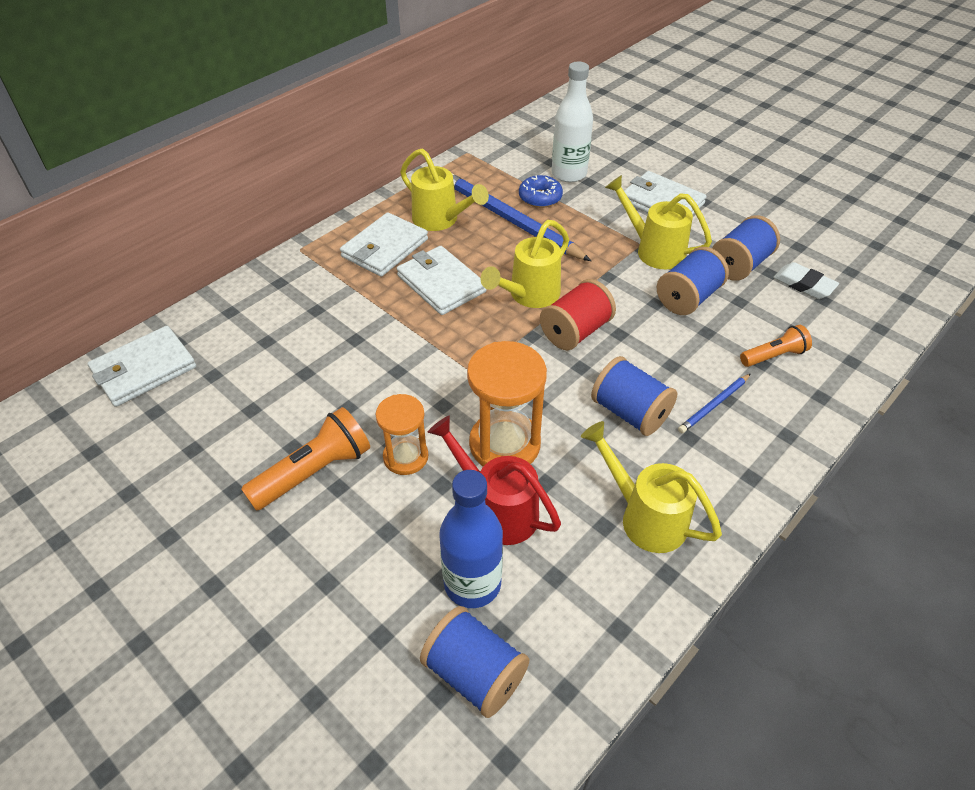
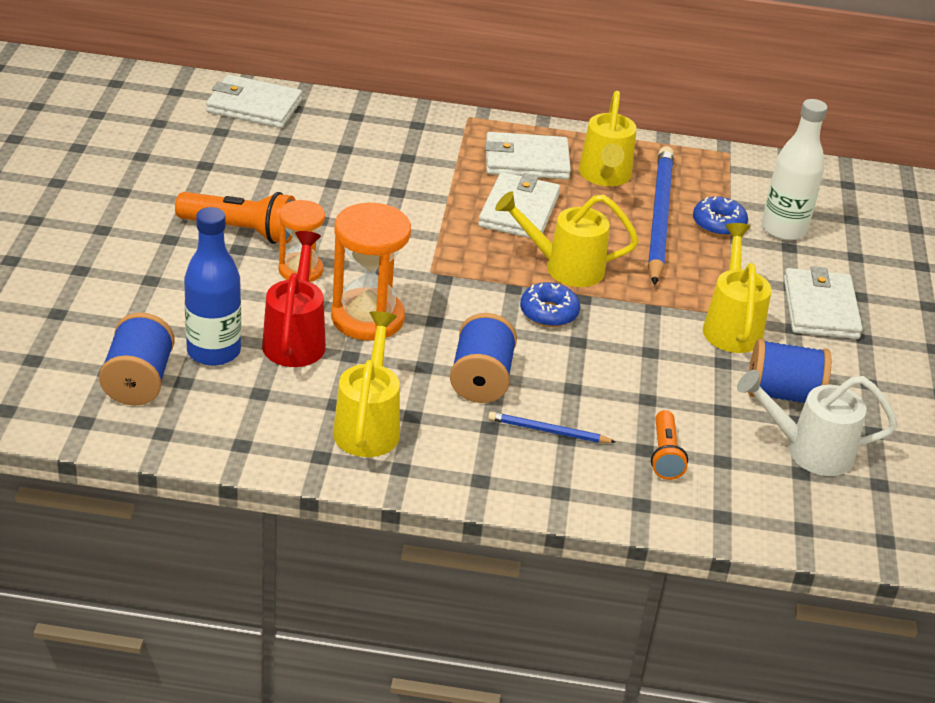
camera: 50 degrees right, 10 degrees down
red spool [540,279,616,350] -> blue donut [520,282,580,327]
blue spool [657,247,729,315] -> none
orange flashlight [740,325,812,367] -> orange flashlight turned 60 degrees clockwise [651,410,688,480]
white eraser [773,262,839,299] -> white watering can [737,370,898,476]

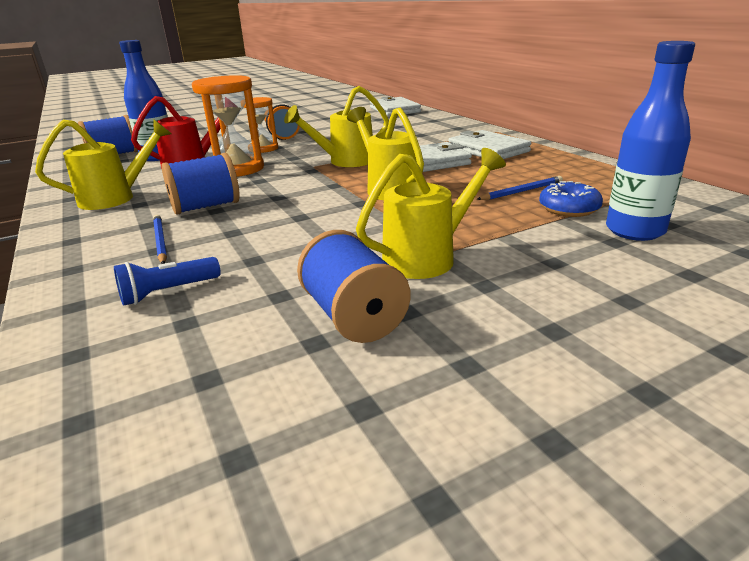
camera: 60 degrees right, 10 degrees down
blue donut [520,282,580,327] -> none
yellow watering can [579,91,637,186] -> yellow watering can moved to [284,86,389,167]
blue pencil [648,146,674,285] -> blue pencil [477,176,563,200], size x0.46
orange flashlight [651,410,688,480] -> blue flashlight [114,257,221,306]
white watering can [737,370,898,476] -> none
white bottle [762,99,827,240] -> blue bottle [606,41,695,241]
white wallet [784,266,863,339] -> none

